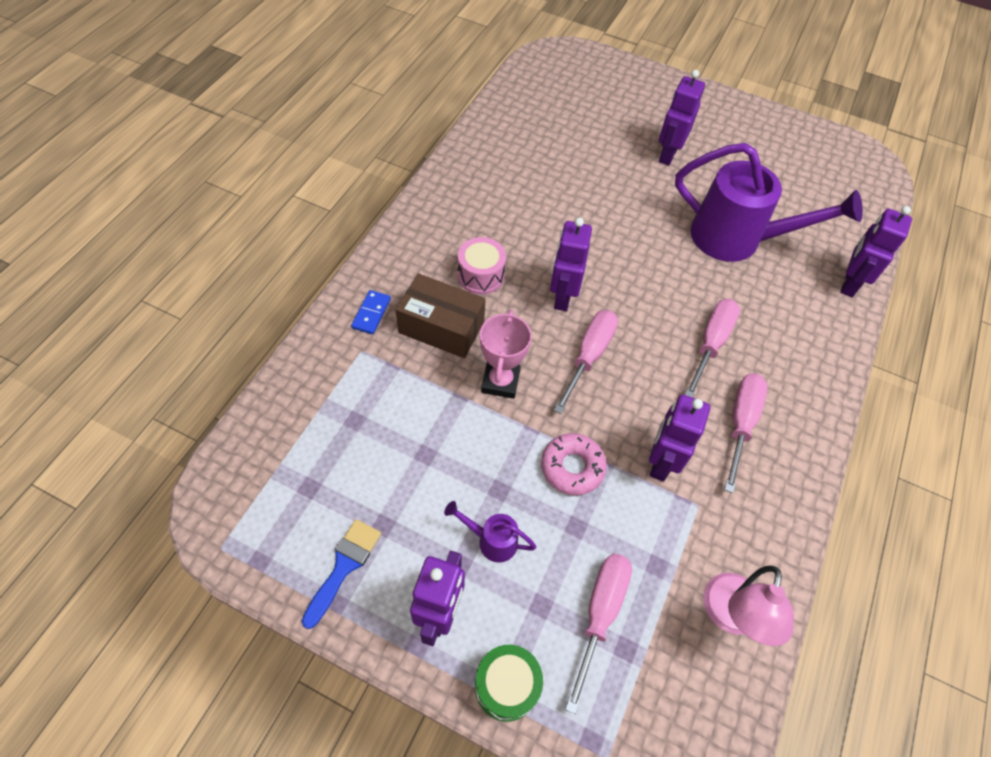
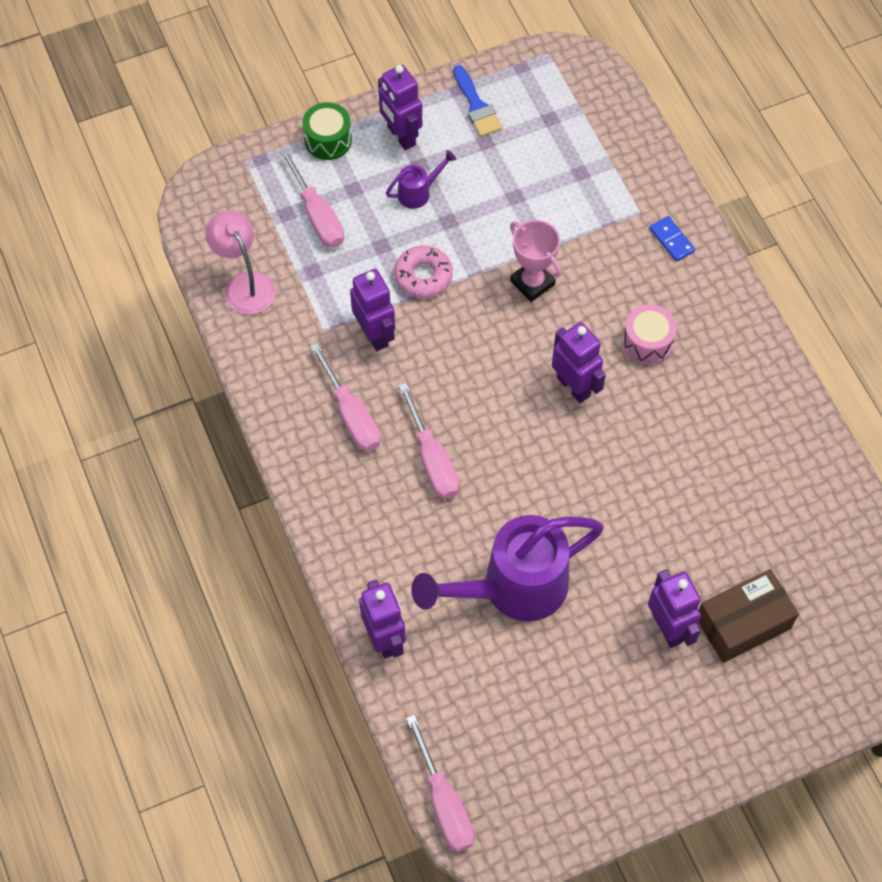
camera: 135 degrees right, 5 degrees up
brown box [396,273,486,358] -> brown box moved to [698,569,799,663]
pink screwdriver [553,310,618,414] -> pink screwdriver moved to [406,714,474,852]

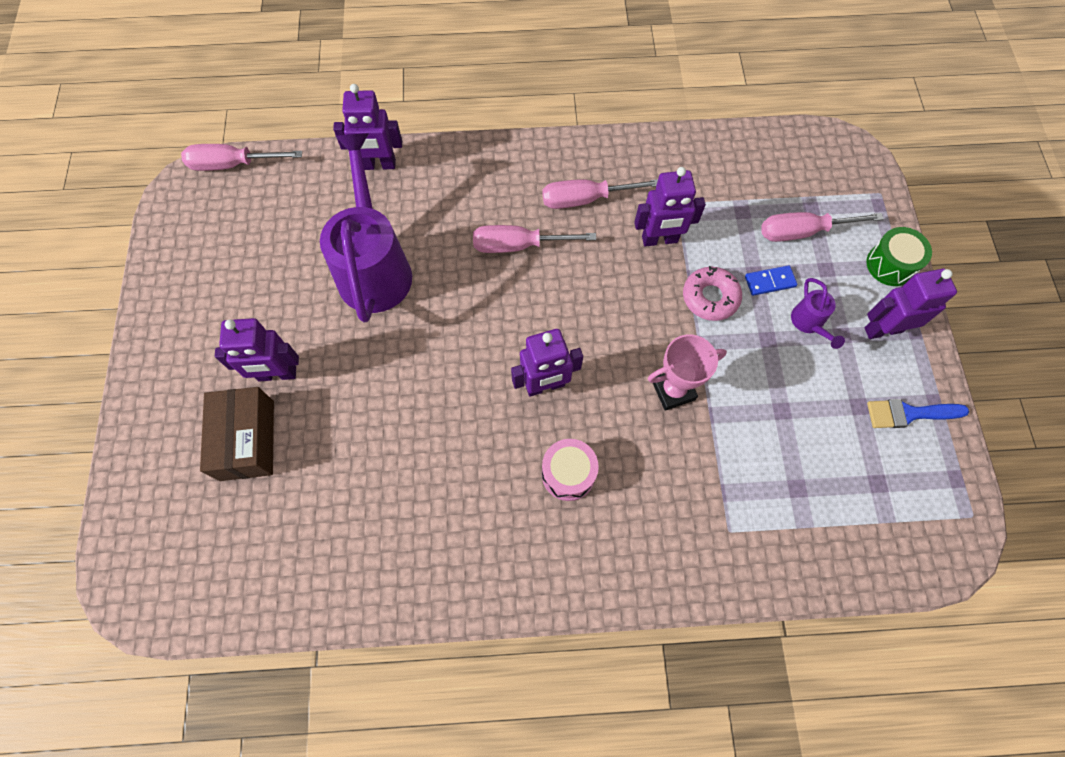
camera: 110 degrees right, 5 degrees up
pink lamp [205,210,276,315] -> none
blue domino [650,216,695,262] -> blue domino moved to [745,265,797,296]

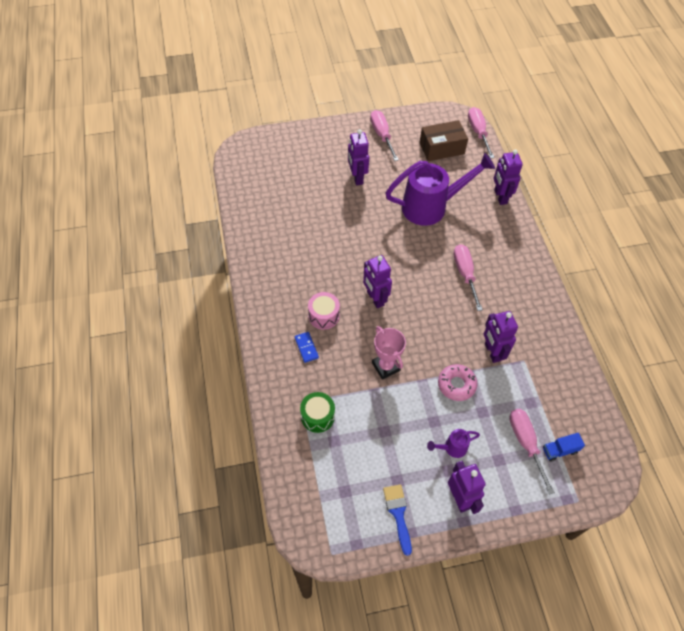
camera: 80 degrees right, 10 degrees down
brown box [200,387,274,481] -> brown box moved to [420,120,468,161]
pink screwdriver [542,179,658,209] -> pink screwdriver moved to [370,110,399,161]
blue domino [745,265,797,296] -> blue domino moved to [295,332,319,363]
green drum [866,227,932,286] -> green drum moved to [300,392,335,433]
none -> blue truck [543,433,585,462]

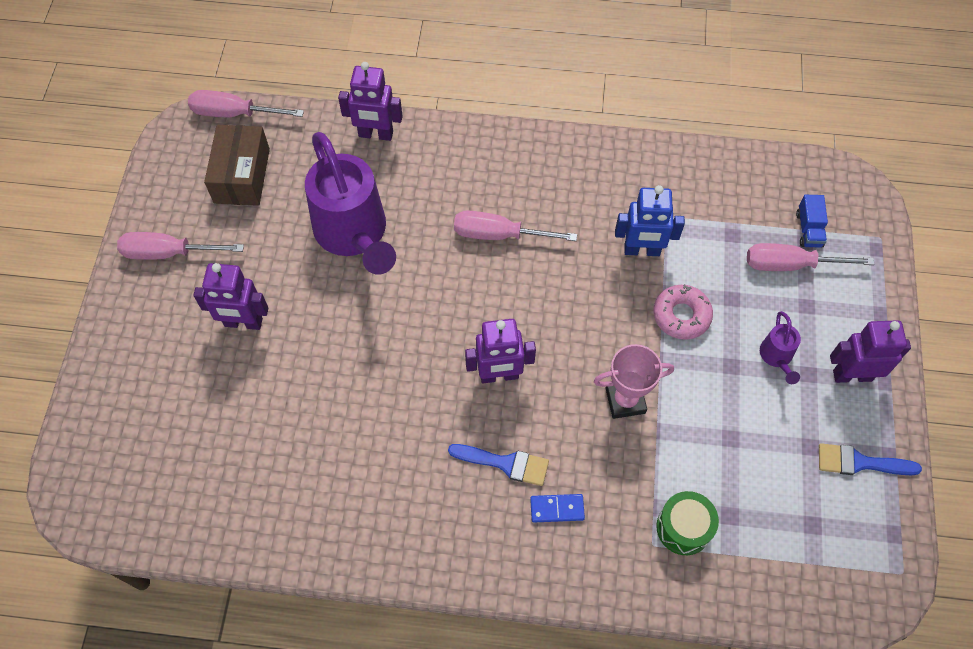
camera: 70 degrees left, 5 degrees up
pink drum [308,292,340,330] -> blue brush [448,444,549,486]
purple watering can [386,153,495,226] -> purple watering can turned 150 degrees clockwise [305,132,396,275]
purple robot [484,311,518,363] -> blue robot [615,185,685,256]

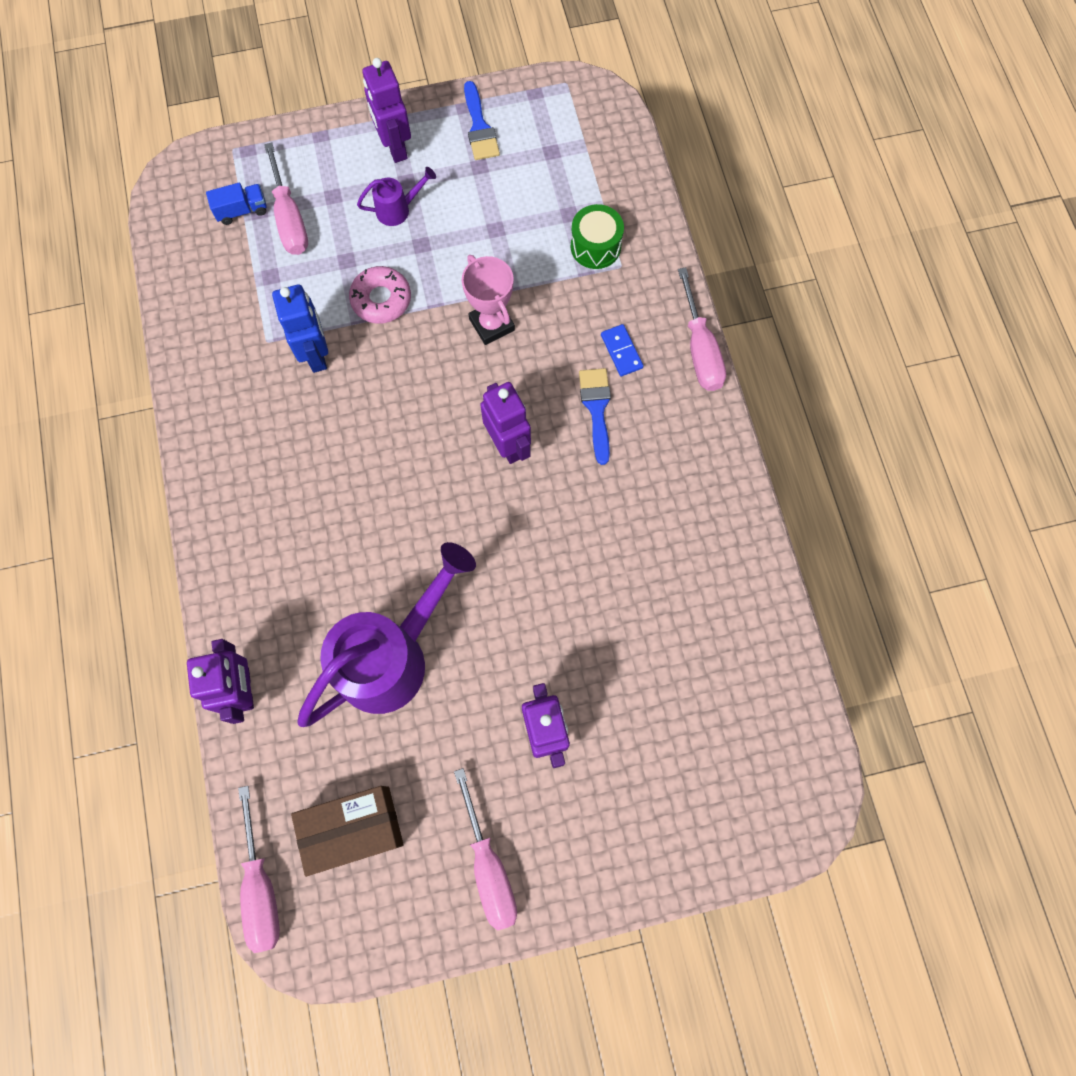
camera: 110 degrees left, 10 degrees up
pink screwdriver [454,210,577,241] -> pink screwdriver moved to [678,268,726,391]

